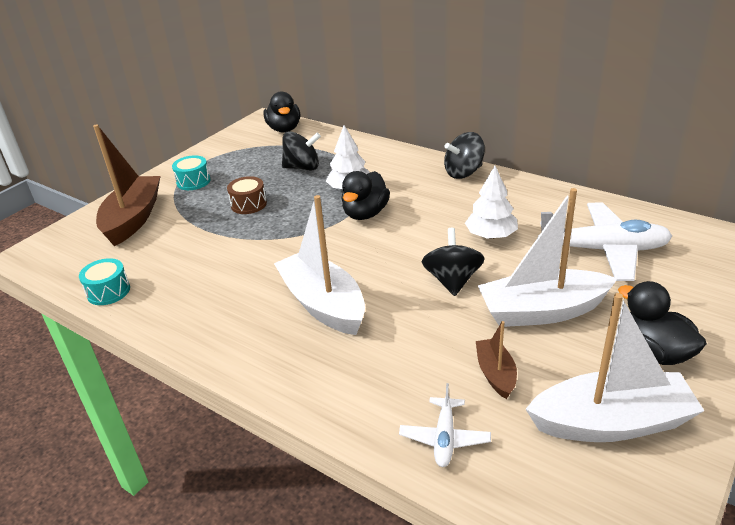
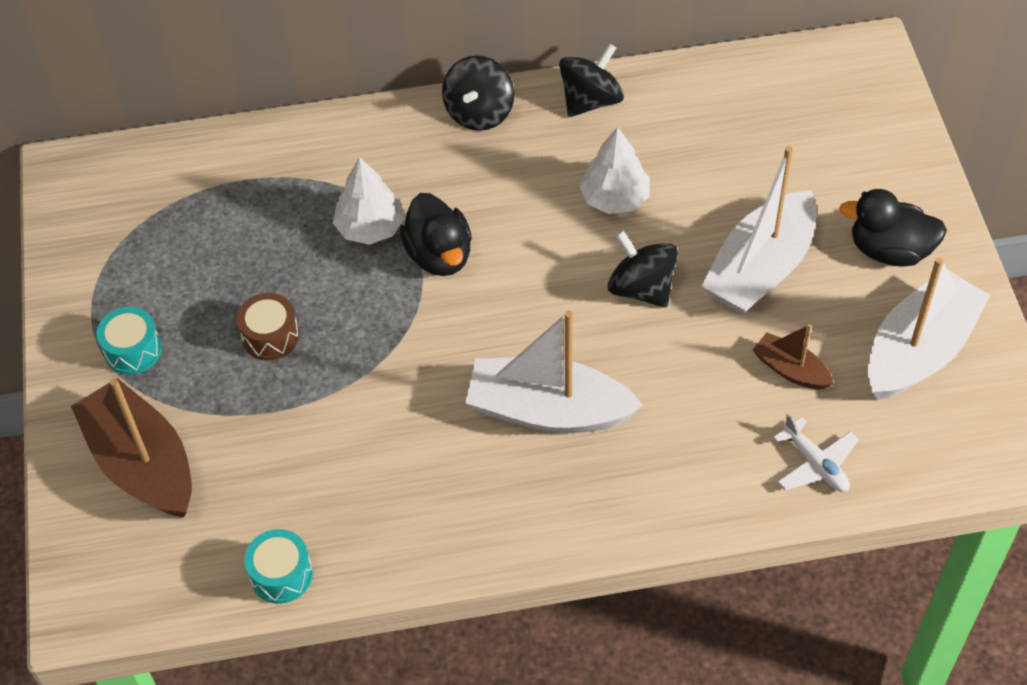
camera: 45 degrees left, 20 degrees up
black duck [263,91,300,132] -> none
black spinning top [282,131,321,171] -> black spinning top moved to [559,43,624,117]
white plane [538,202,672,281] -> none

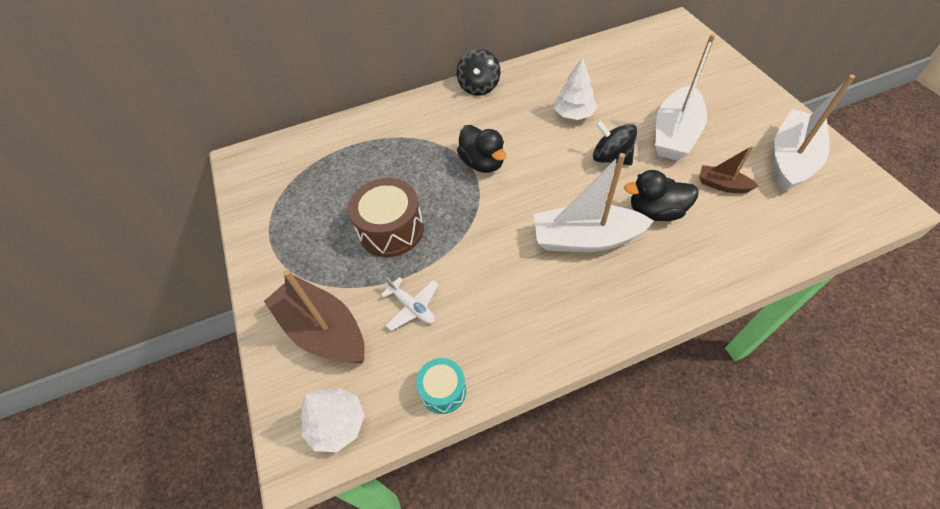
camera: 10 degrees left, 0 degrees up
turquoise drum [96,307,162,374] -> none
brown drum [237,293,299,360] -> brown drum [348,178,424,257], size x1.74
white tree [333,157,405,245] -> white tree moved to [300,388,365,452]
black spinning top [559,43,624,117] -> none
white plane [773,413,859,492] -> white plane moved to [381,277,439,331]
black duck [839,189,947,267] -> black duck moved to [624,170,699,221]

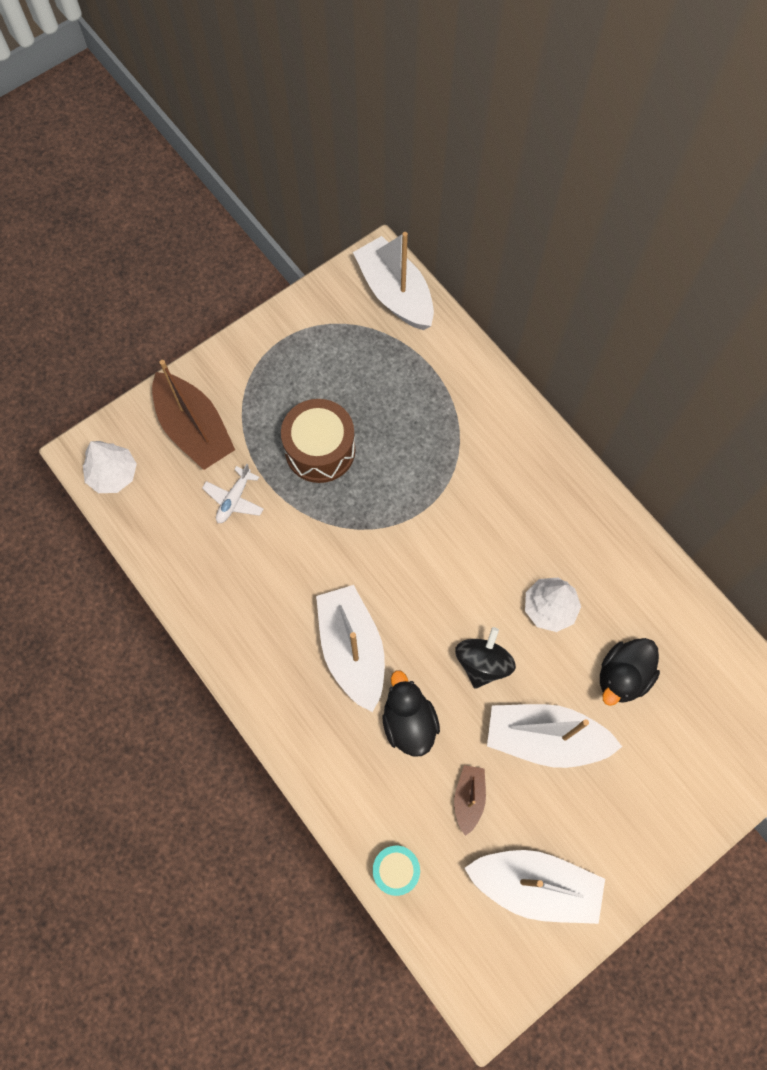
camera: 70 degrees right, 15 degrees up
brown boat [264,270,365,363] -> brown boat turned 120 degrees clockwise [152,360,235,470]
turquoise drum [416,358,466,414] -> turquoise drum moved to [373,846,420,896]
black spinning top [456,49,500,96] -> none
black duck [457,125,506,173] -> black duck moved to [600,638,660,706]
none -> white boat [353,232,434,330]

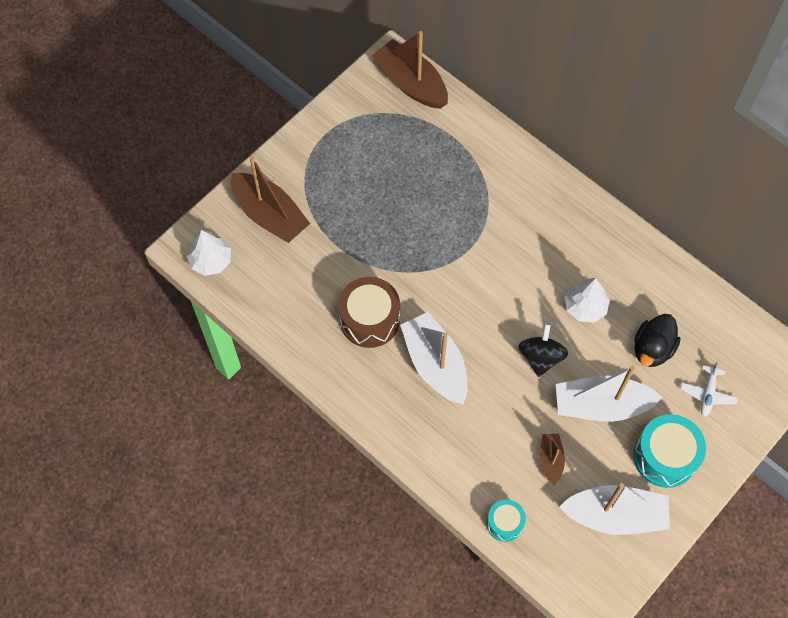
camera: 10 degrees left, 5 degrees down
white plane [202,464,264,523] -> white plane moved to [680,362,738,417]
brown drum [281,399,355,483] -> brown drum moved to [338,277,400,348]
white boat [353,232,434,330] -> brown boat [372,31,448,109]
black duck [383,670,440,757] -> none
none -> turquoise drum [633,414,706,488]

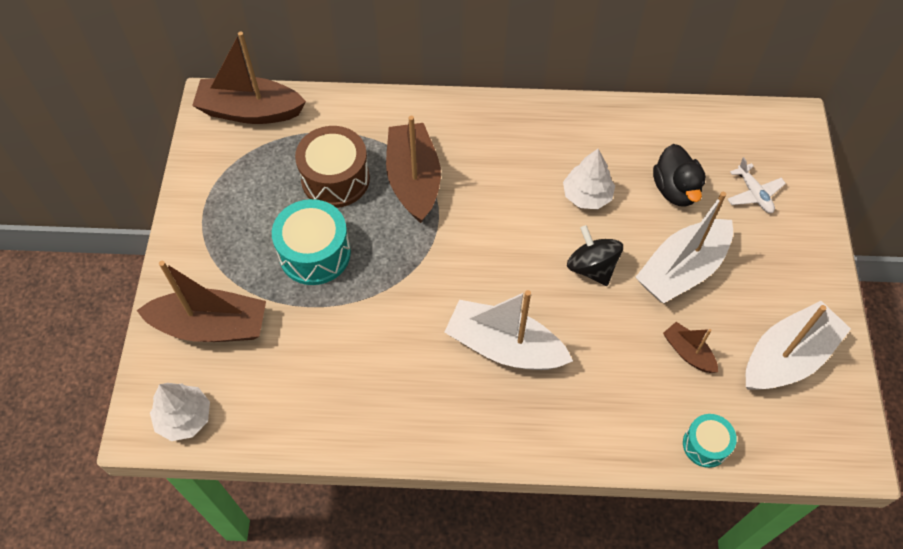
camera: 40 degrees left, 5 degrees down
brown drum [338,277,400,348] -> brown drum moved to [295,126,370,208]
turquoise drum [633,414,706,488] -> turquoise drum moved to [272,199,351,285]
none -> brown boat [386,116,441,223]

